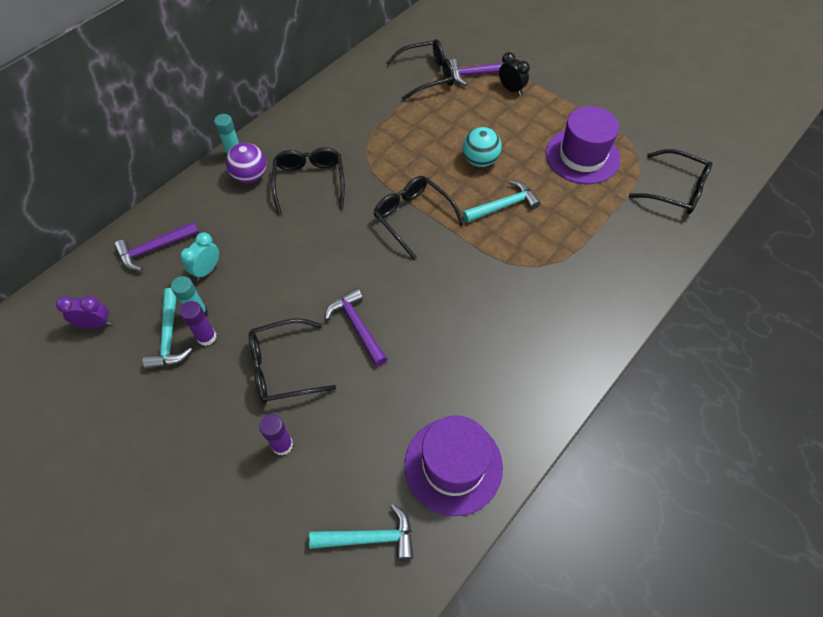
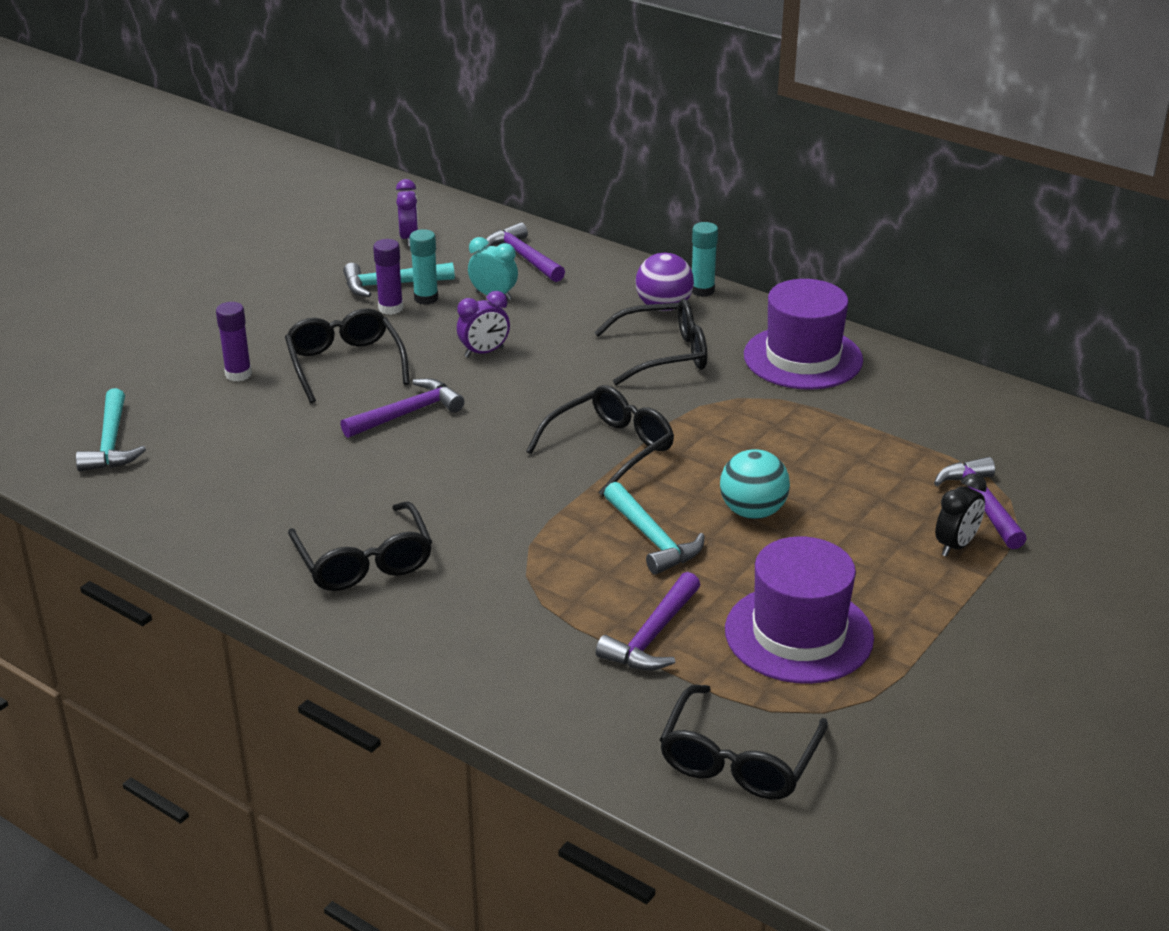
camera: 85 degrees right, 25 degrees down
black glasses [386,39,454,101] -> black glasses moved to [288,501,432,591]
purple hat [404,415,503,516] -> purple hat moved to [744,279,863,390]
none -> purple clock [457,291,510,357]
none -> purple hammer [596,572,700,671]

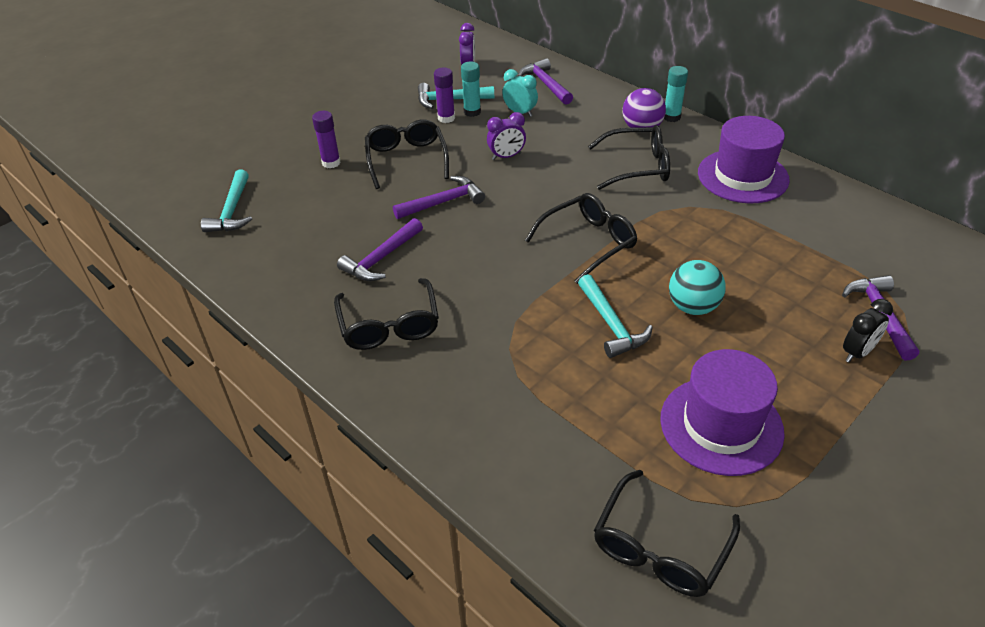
camera: 10 degrees right, 10 degrees up
purple hammer [596,572,700,671] -> purple hammer moved to [337,218,423,281]

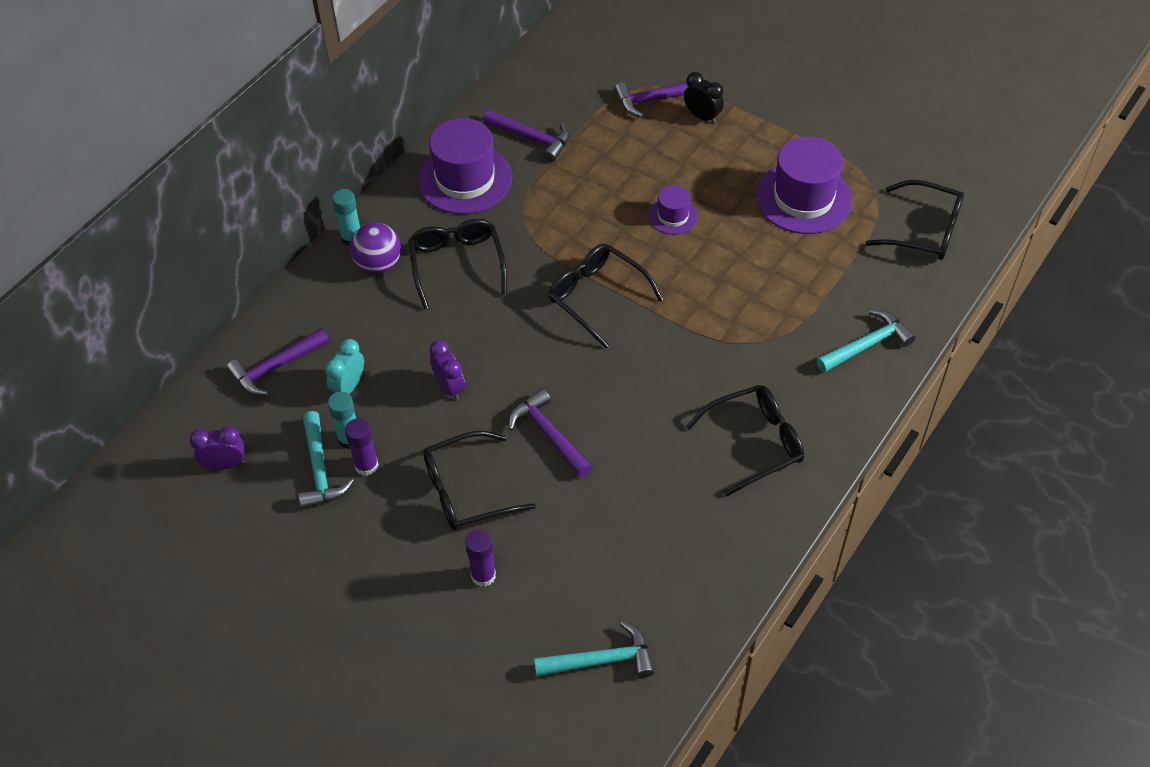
camera: 100 degrees left, 10 degrees up
purple hammer [337,218,423,281] -> purple hammer moved to [483,110,569,162]
turquoise hammer [578,274,653,358] -> turquoise hammer moved to [816,310,916,373]
turquoise ball [669,260,726,315] -> purple hat [649,185,698,235]

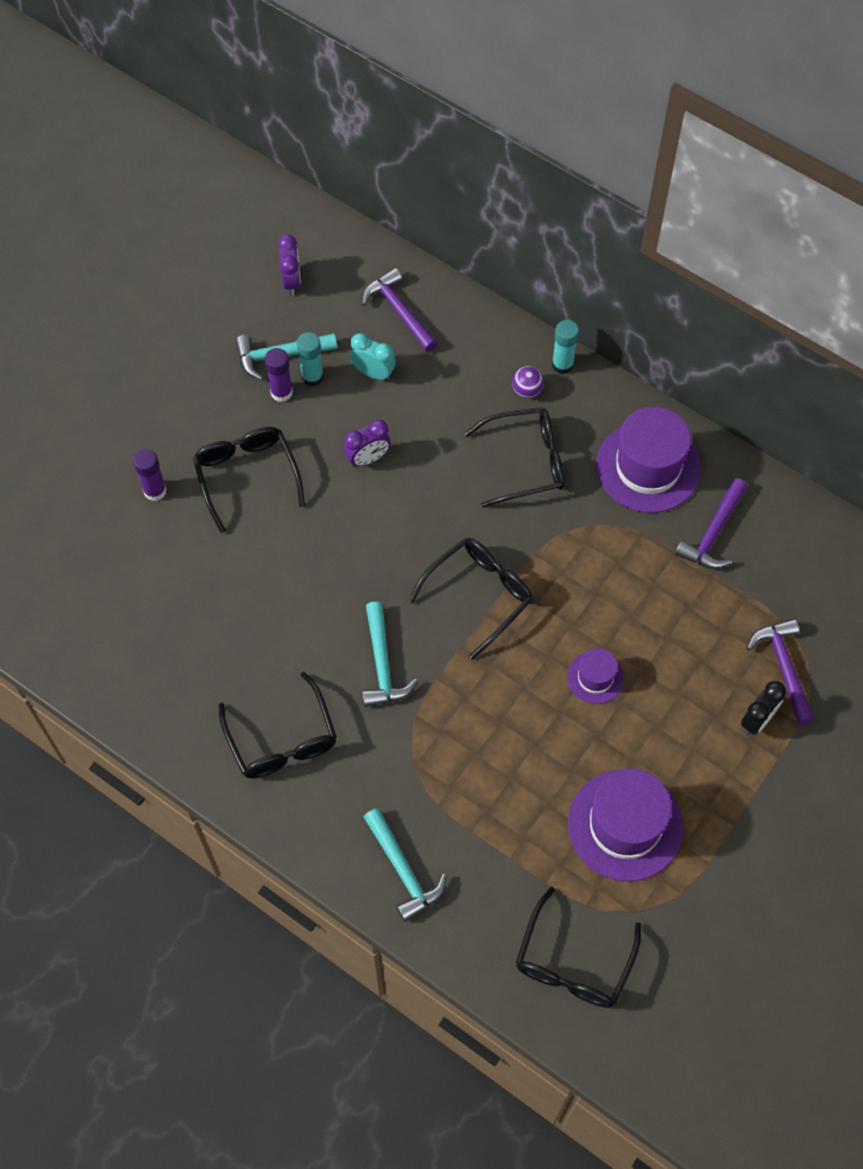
camera: 90 degrees right, 10 degrees up
purple ball [350,223,401,274] -> purple ball [512,366,544,398], size x0.61
purple hammer [508,389,592,478] -> none
turquoise hammer [534,621,654,678] -> turquoise hammer moved to [362,601,418,707]

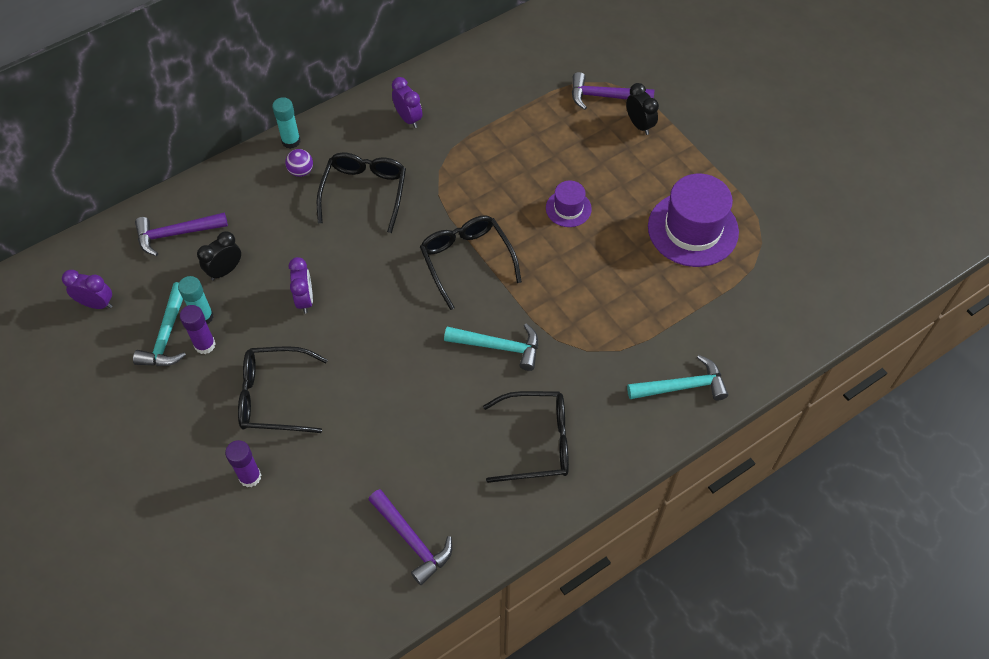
camera: 70 degrees left, 5 degrees down
turquoise clock [350,333,396,381] -> black clock [197,231,241,281]
black glasses [516,887,641,1008] -> none
purple hat [596,407,701,513] -> purple clock [392,77,422,128]
purple hammer [675,478,747,569] -> purple hammer moved to [368,489,452,585]

